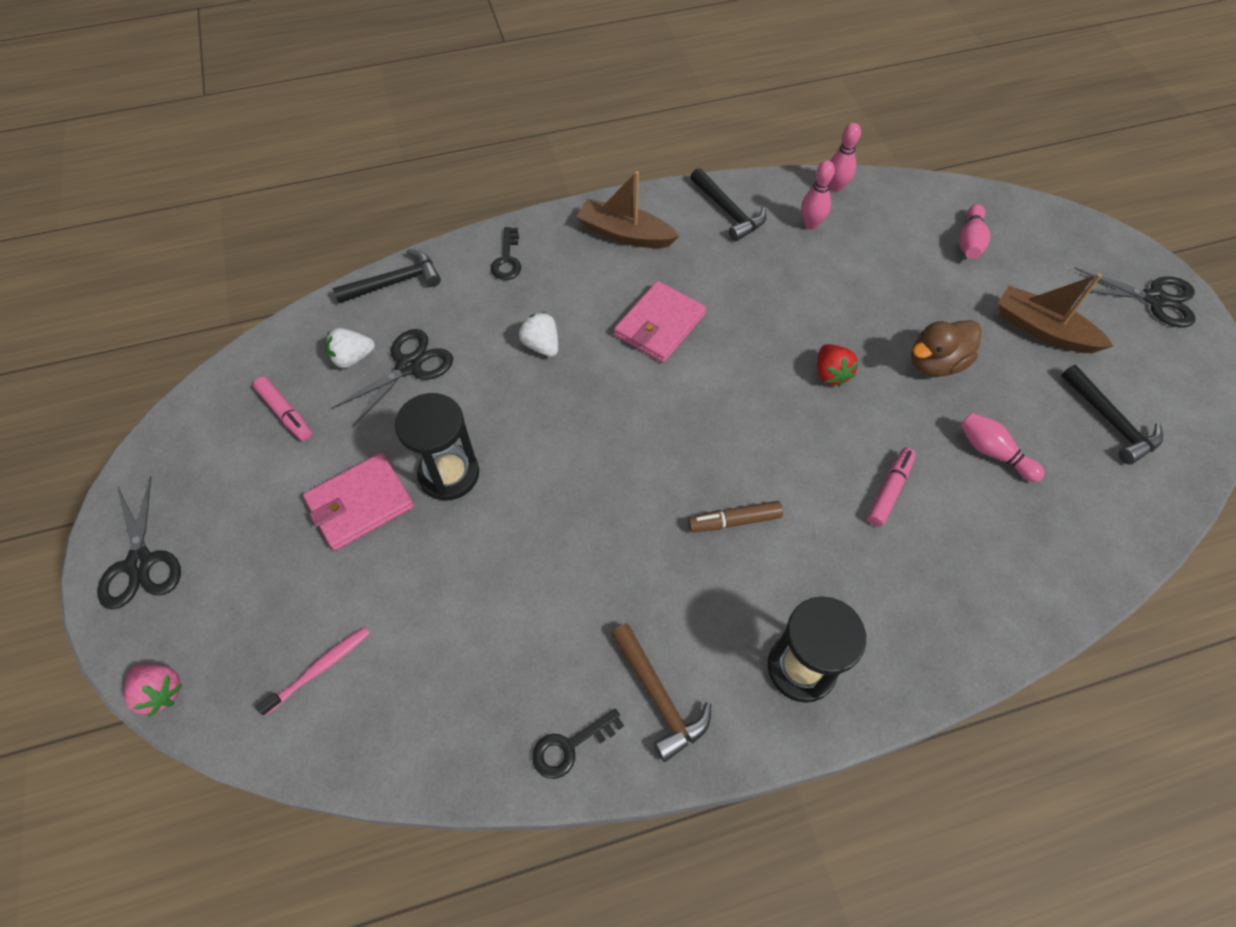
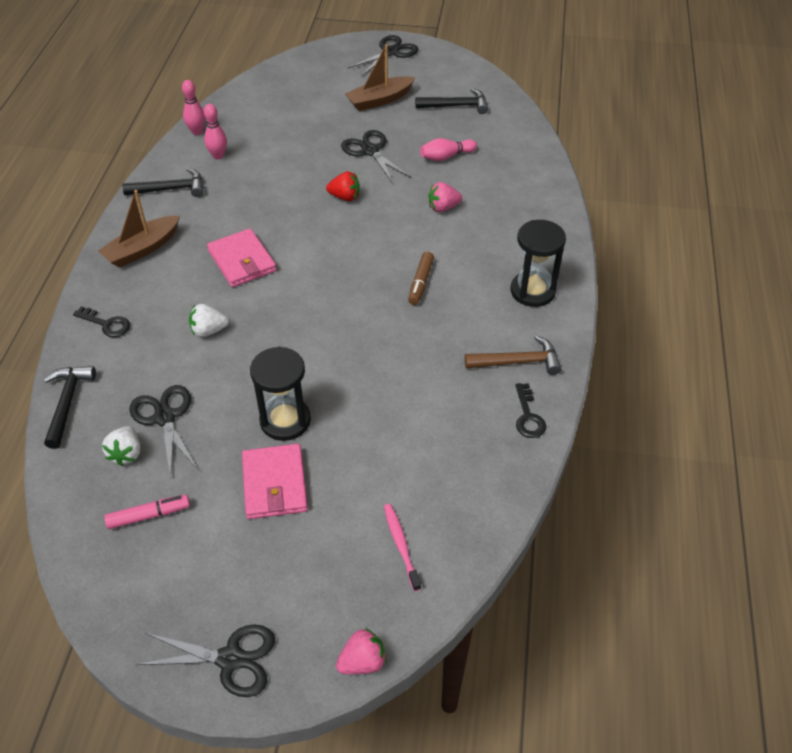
camera: 65 degrees left, 10 degrees down
pink marker [867,448,916,527] -> pink strawberry [429,182,462,212]
brown duck [911,320,982,377] -> black scissors [341,130,412,183]
pink bowling pin [959,204,990,259] -> none

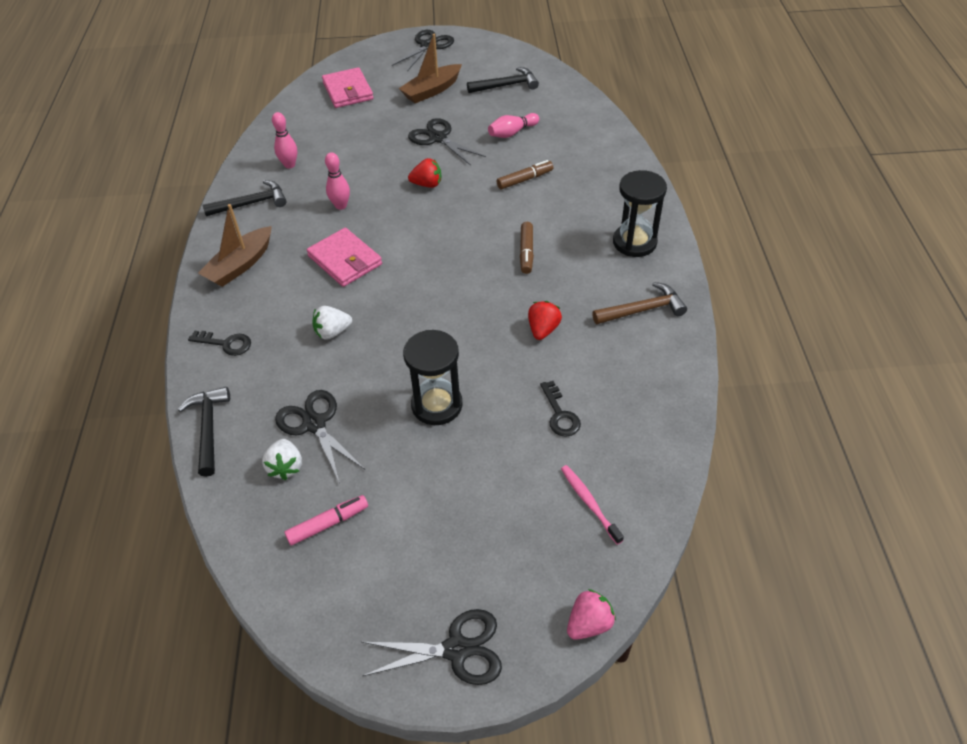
camera: 10 degrees left, 0 degrees up
pink bowling pin [182,80,205,135] -> pink bowling pin moved to [325,152,350,210]
pink wallet [242,444,308,519] -> pink wallet moved to [322,67,373,108]
pink strawberry [429,182,462,212] -> brown marker [497,160,553,189]
black key [515,383,546,438] -> black key moved to [540,381,581,437]
none -> red strawberry [528,301,562,340]

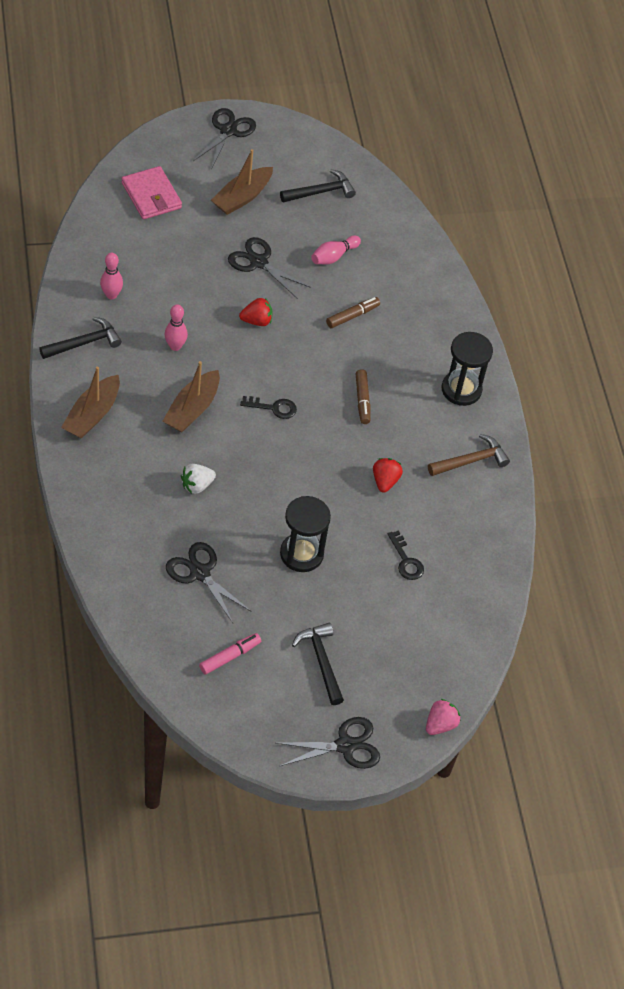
camera: 15 degrees left, 5 degrees up
black hammer [178,387,230,477] -> black hammer moved to [292,623,344,705]
black key [188,331,251,356] -> black key moved to [240,396,297,419]
white strawberry [262,439,302,480] -> none
pink wallet [307,228,382,287] -> brown boat [163,361,220,433]
pink toothbrush [561,465,624,544] -> none

